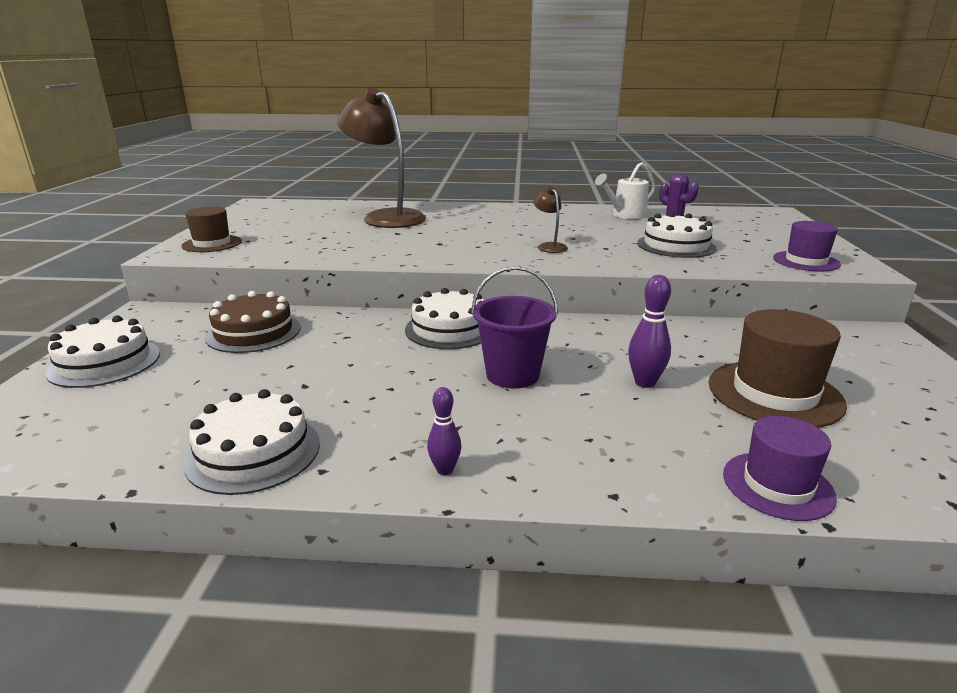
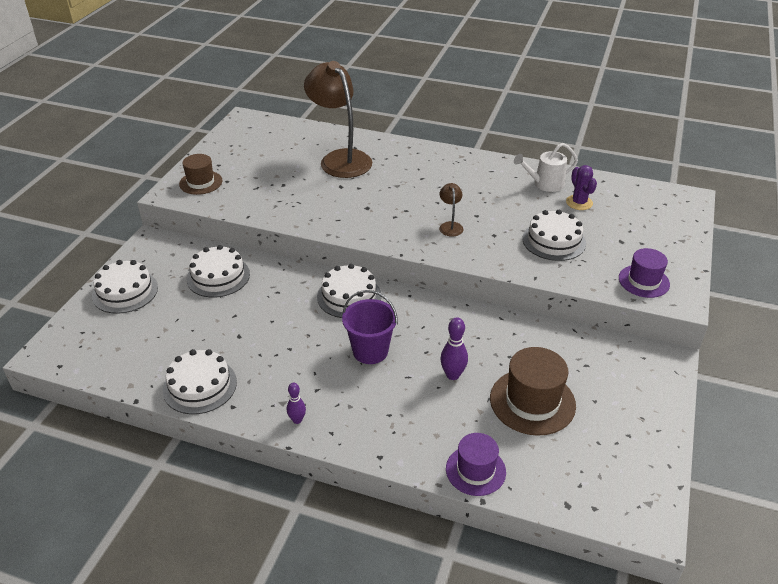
camera: 15 degrees right, 15 degrees up
brown cake [205,291,301,353] -> white cake [186,245,250,297]

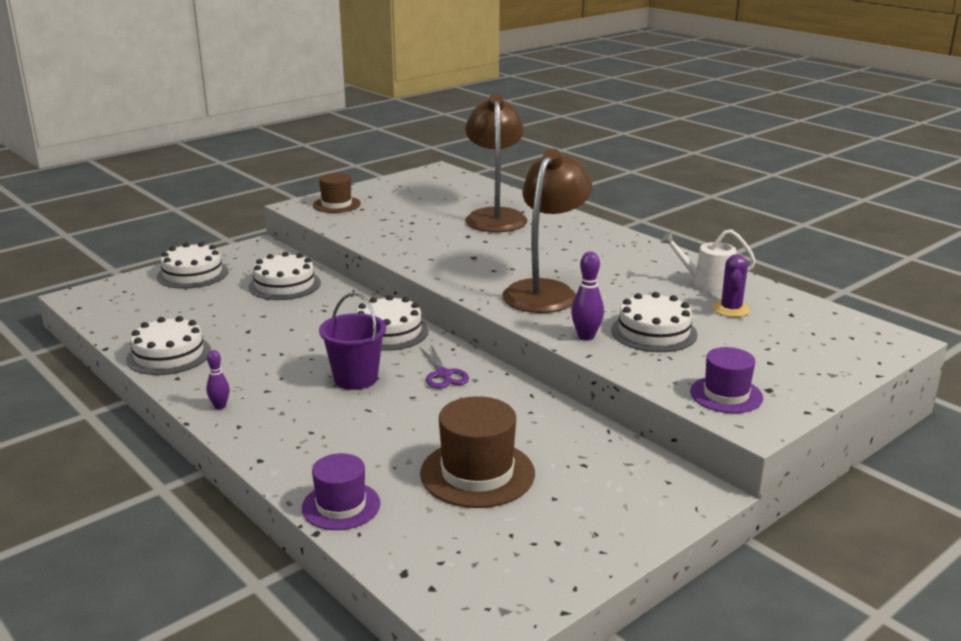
camera: 30 degrees right, 15 degrees down
brown lamp [439,183,463,236] -> brown lamp [502,149,592,313], size x2.38
purple bowling pin [440,318,468,380] -> purple bowling pin moved to [571,251,604,341]
none -> purple scissors [420,345,469,389]

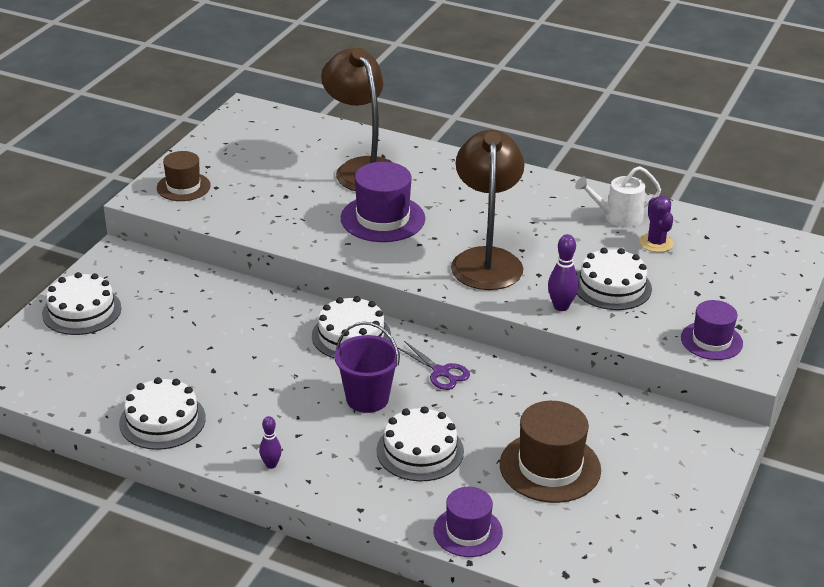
camera: 25 degrees left, 10 degrees up
white cake [249,252,321,300] -> white cake moved to [377,406,464,481]
none -> purple hat [341,162,425,242]

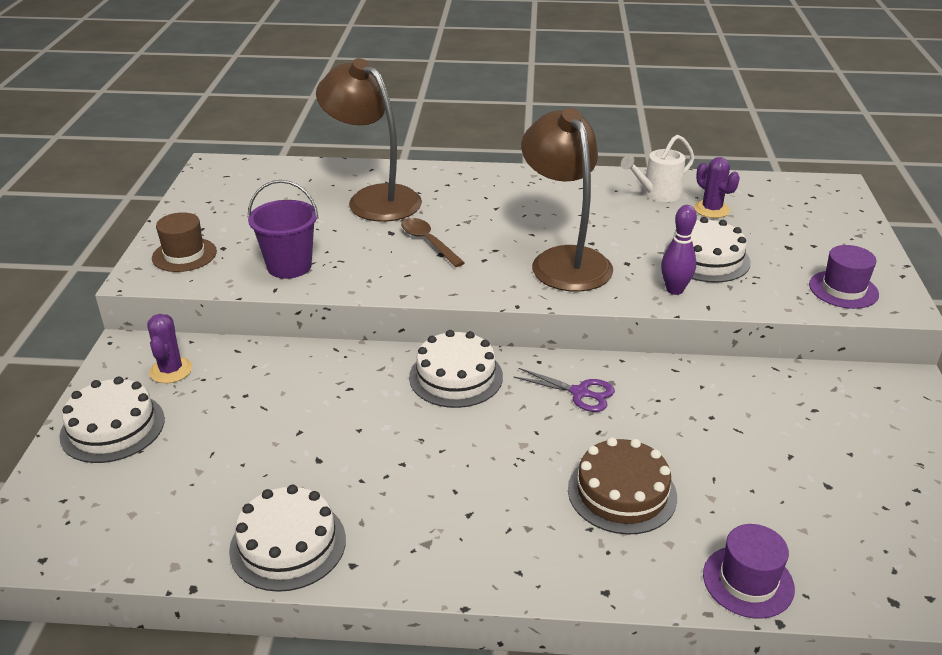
camera: 20 degrees left, 0 degrees up
purple bowling pin [259,416,282,469] -> none
purple bucket [335,322,400,413] -> purple bucket moved to [248,180,319,279]
purple hat [341,162,425,242] -> brown spoon [401,218,465,267]
white cake [377,406,464,481] -> brown cake [568,437,677,535]
brown hat [500,401,601,503] -> none
none -> purple cactus [147,314,192,383]

